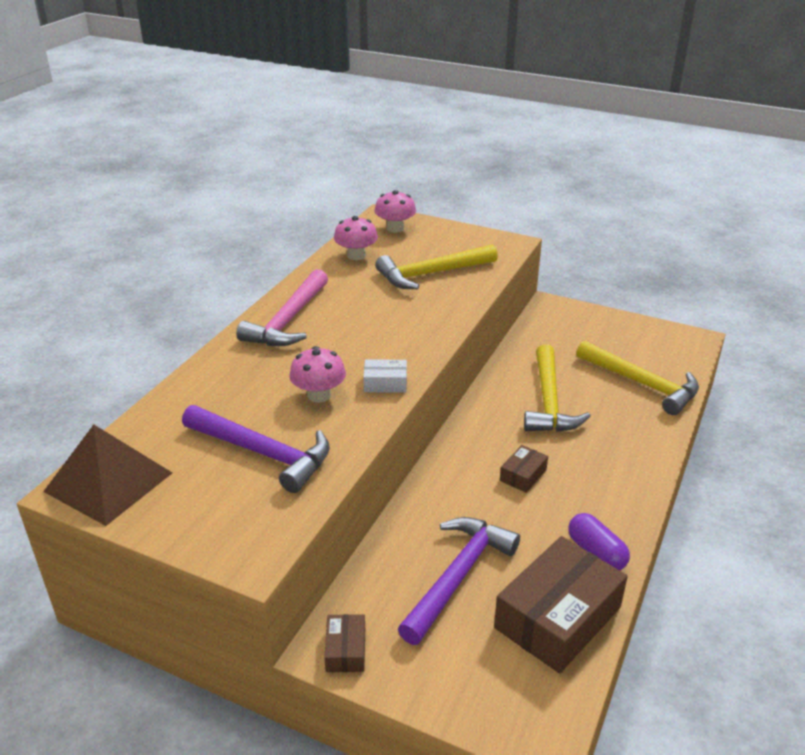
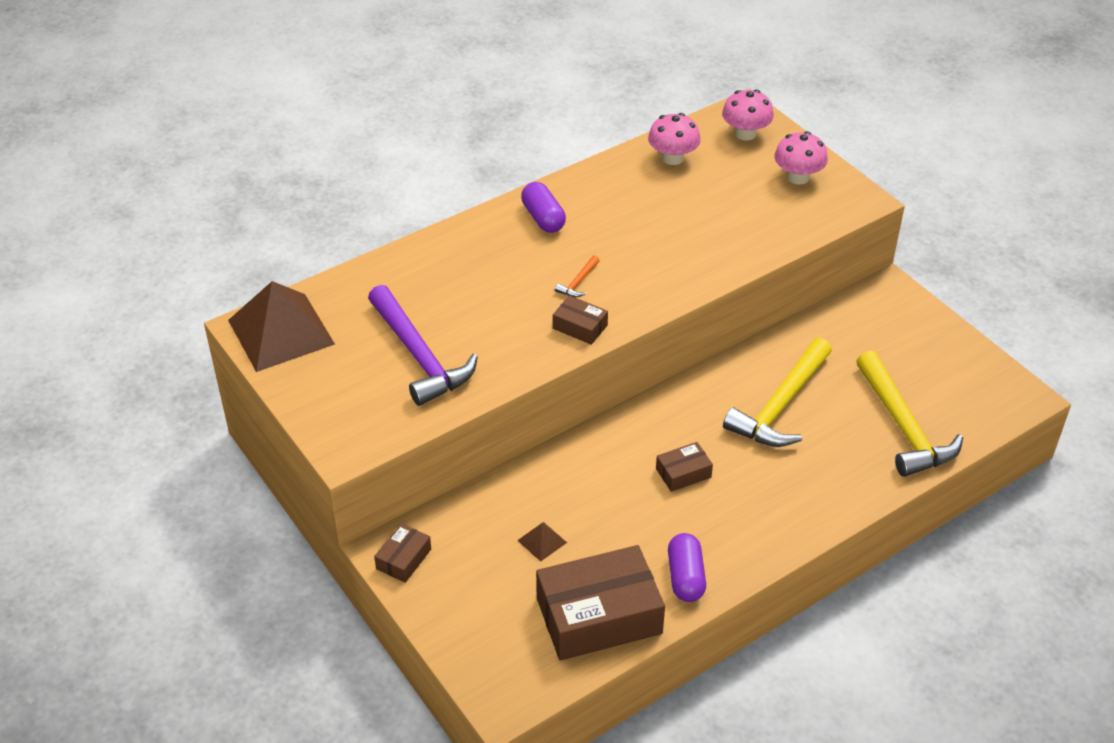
camera: 30 degrees right, 10 degrees up
pink hammer [236,269,328,346] -> purple capsule [521,182,566,233]
pink mushroom [289,346,346,403] -> pink mushroom moved to [774,131,828,185]
white box [363,359,407,393] -> brown box [553,295,608,345]
yellow hammer [375,244,498,289] -> none
purple hammer [398,517,520,645] -> brown pyramid [517,522,567,561]
none -> orange hammer [555,255,600,297]

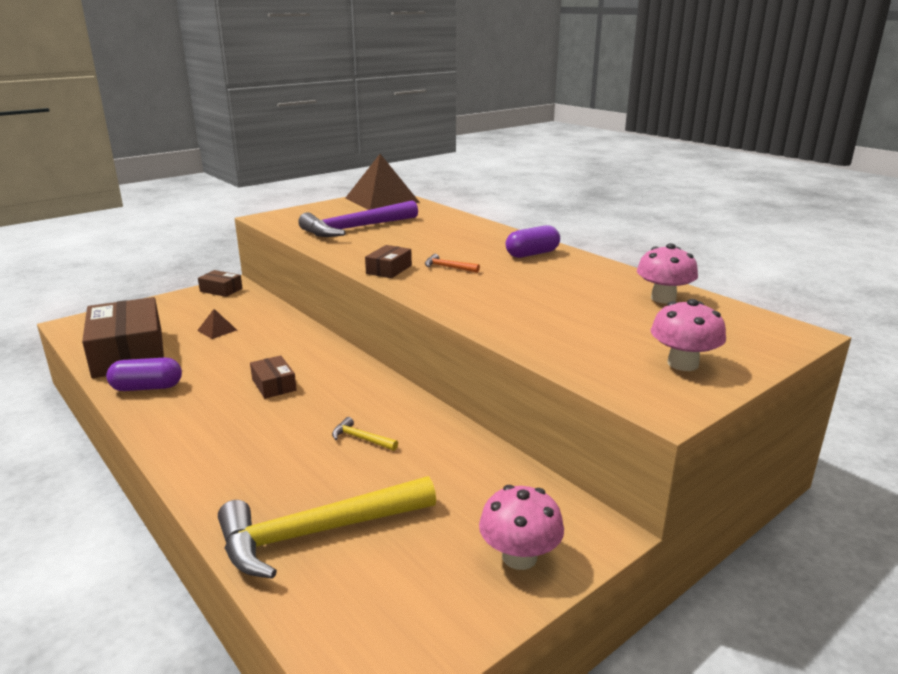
camera: 85 degrees right, 20 degrees down
pink mushroom [722,90,774,141] -> pink mushroom moved to [479,485,564,570]
yellow hammer [723,338,832,447] -> yellow hammer [332,417,398,451], size x0.40

